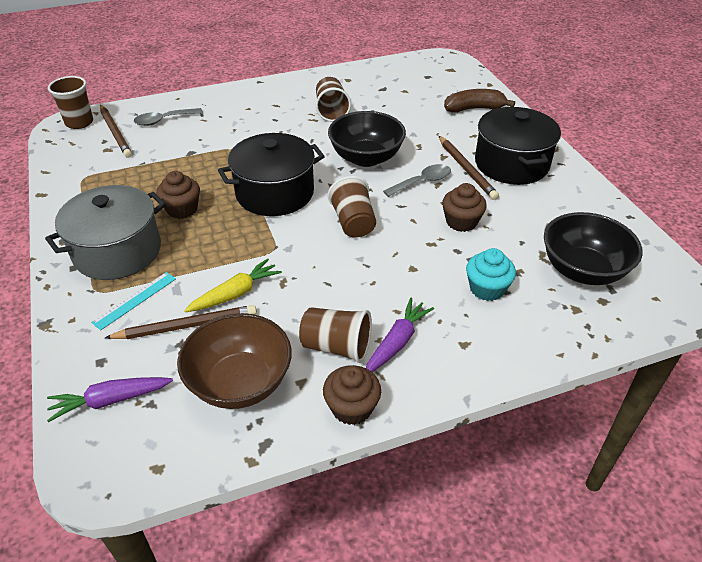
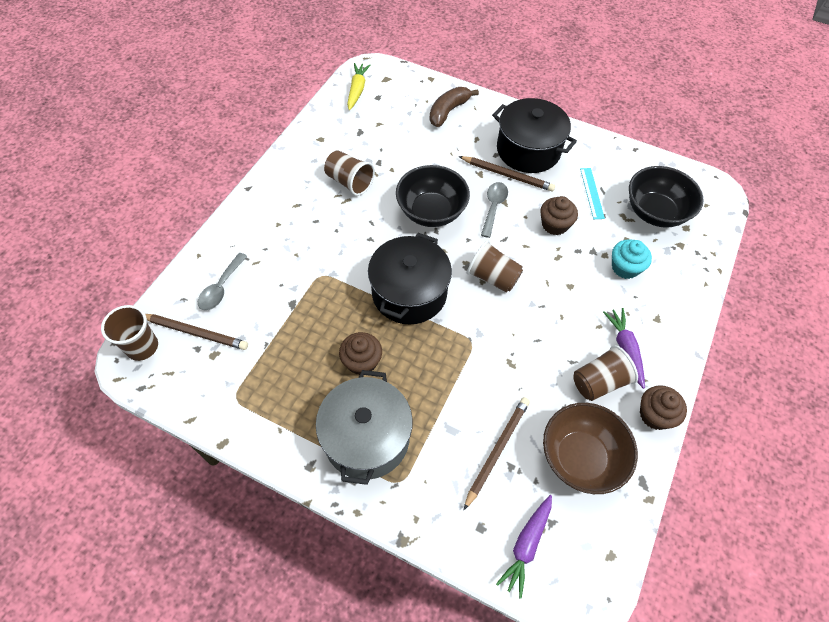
camera: 45 degrees left, 15 degrees up
turquoise ruler [91,272,176,330] -> turquoise ruler moved to [580,168,605,219]
yellow carrot [184,258,282,312] -> yellow carrot moved to [347,63,370,110]

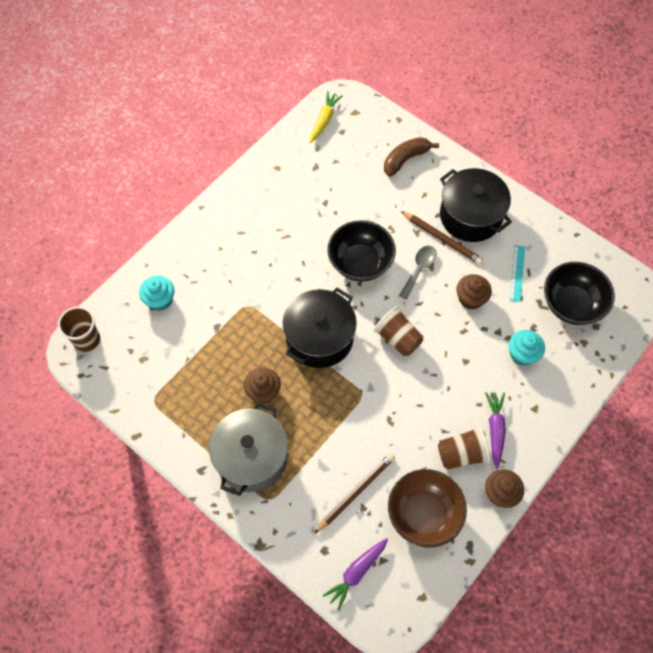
camera: 15 degrees right, 5 degrees up
brown pencil [146,314,248,350] -> none
grey spoon [198,253,247,311] -> turquoise cupcake [139,276,174,311]
brown cup [324,150,375,196] -> none

